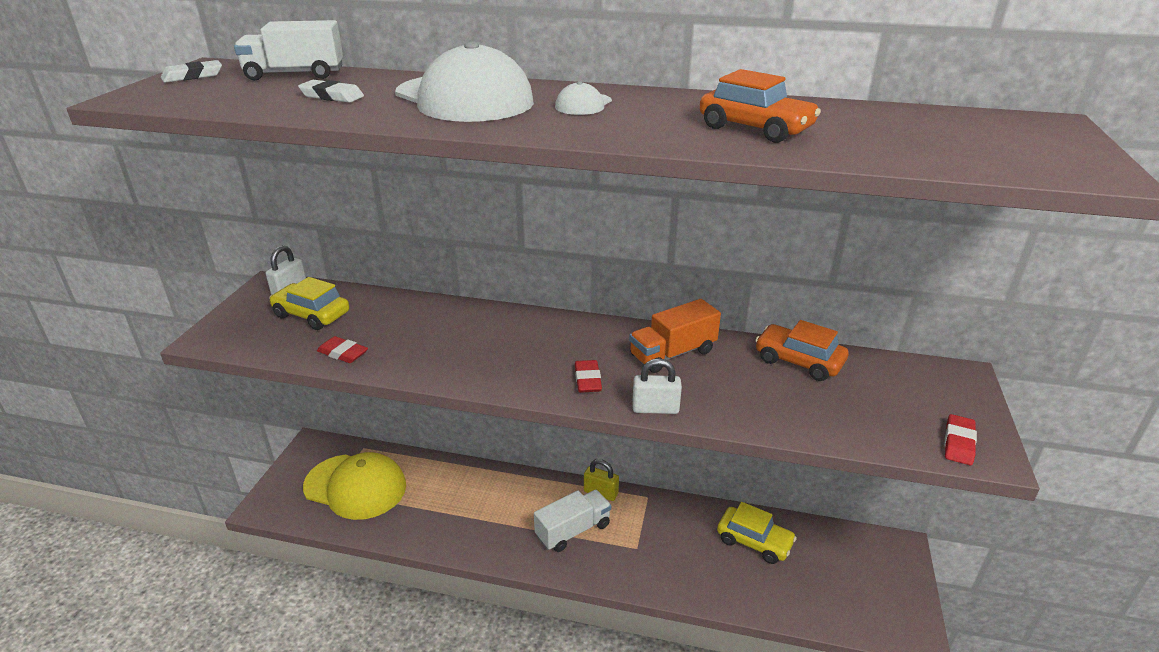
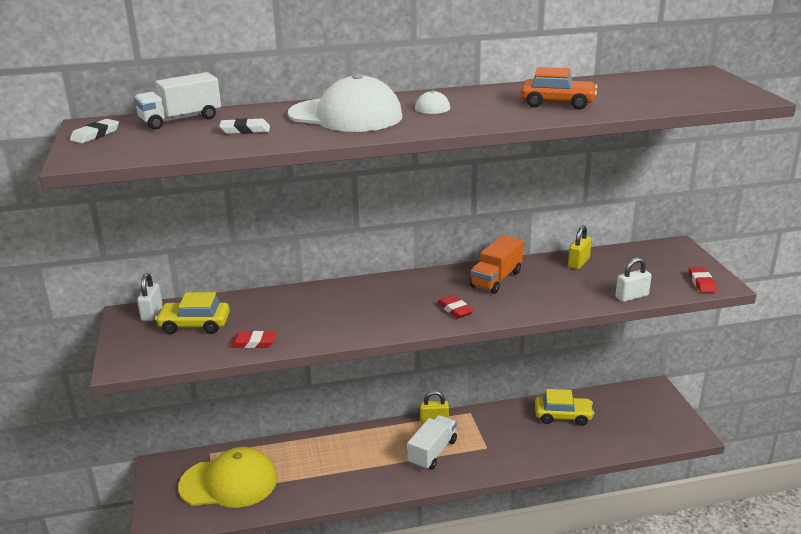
camera: 25 degrees left, 5 degrees down
white padlock [632,358,682,414] -> white padlock moved to [616,257,651,302]
orange car [755,320,848,381] -> yellow padlock [568,225,592,269]

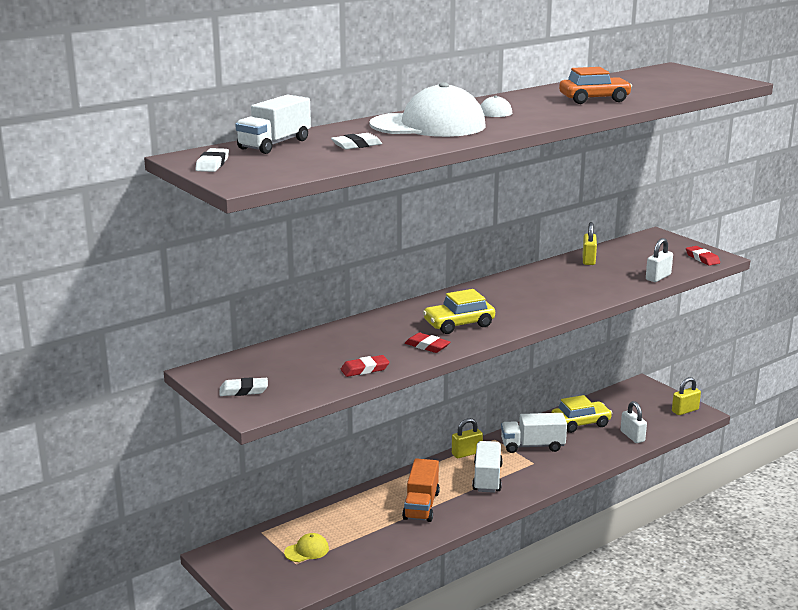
camera: 25 degrees left, 5 degrees down
white padlock [137,273,162,321] -> white padlock moved to [621,401,647,443]
yellow car [155,292,230,334] -> yellow car moved to [423,289,495,334]
yellow cap [178,447,277,508] -> yellow cap [284,533,329,562], size x0.42
red eraser [437,295,474,319] -> red eraser moved to [405,333,450,353]
orange truck [470,235,523,294] -> orange truck moved to [402,458,440,522]
none -> white eraser [220,377,268,396]
none -> white truck [501,413,567,453]
none -> yellow padlock [672,377,701,415]

